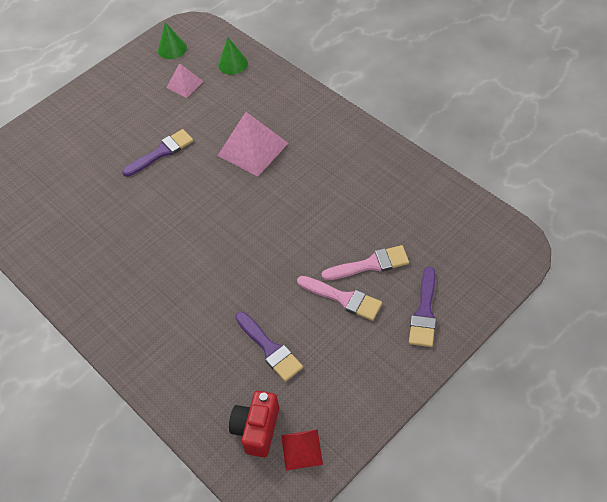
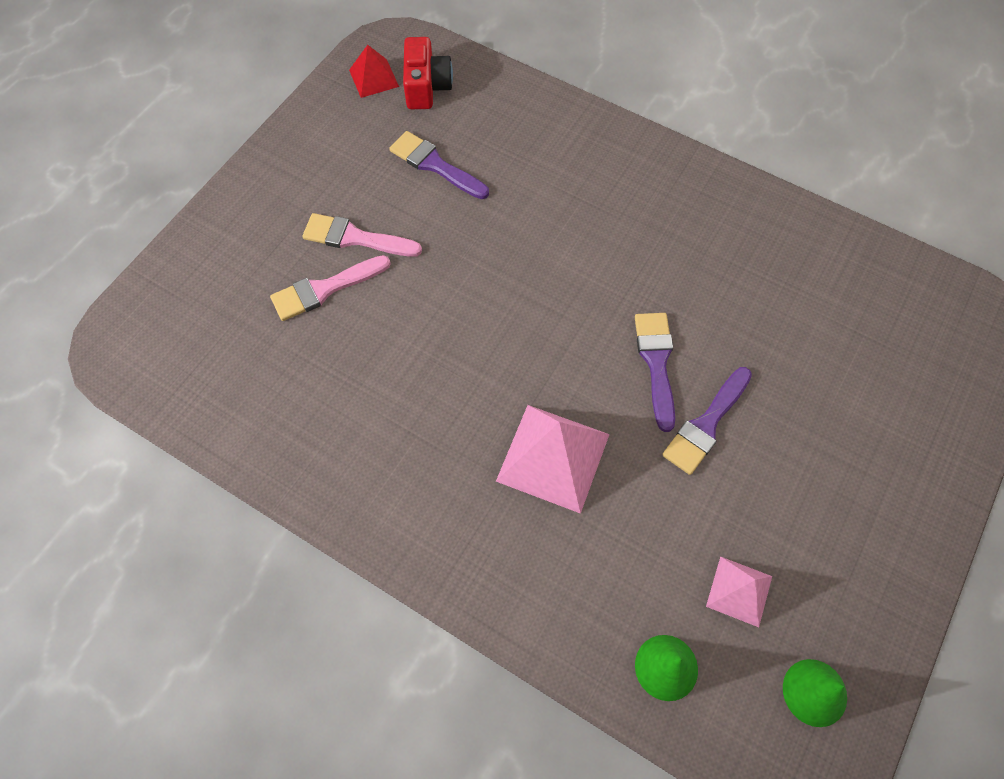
camera: 160 degrees right, 10 degrees up
purple brush [409,267,436,347] -> purple brush moved to [635,313,675,432]

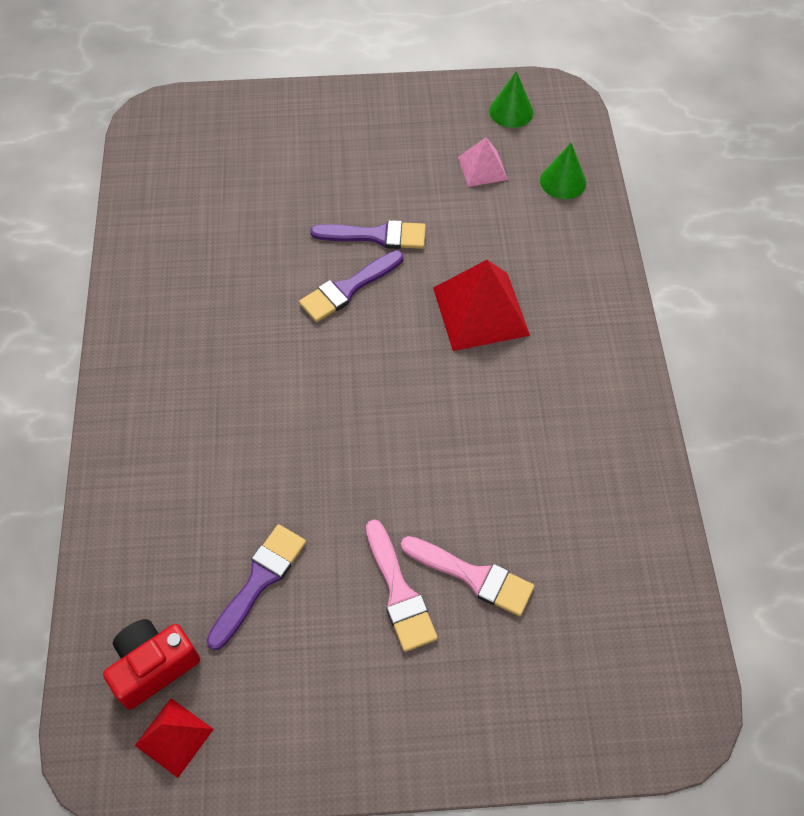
camera: 125 degrees left, 5 degrees down
purple brush [389,131,489,199] -> purple brush turned 150 degrees counterclockwise [206,524,306,650]
pink pyramid [496,405,610,514] -> red pyramid [433,260,530,351]

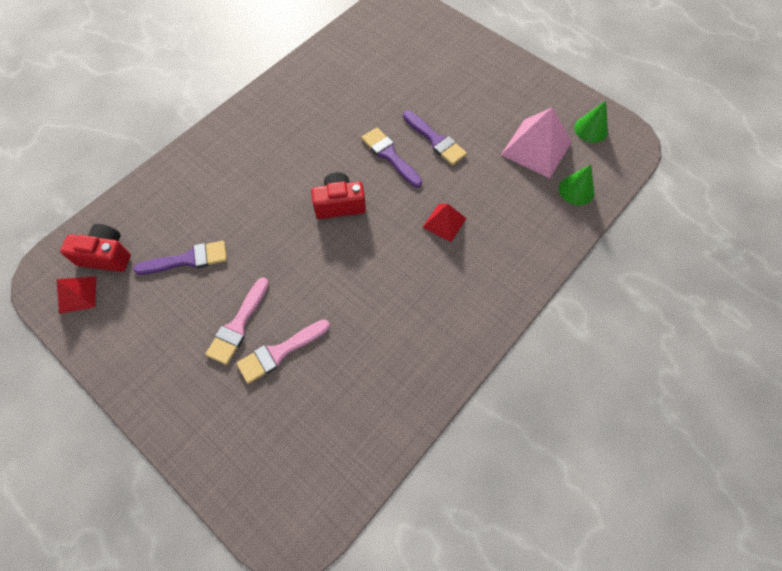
camera: 45 degrees right, 5 degrees up
purple brush [299,250,403,322] -> purple brush turned 45 degrees clockwise [361,128,422,188]
pink brush [401,536,534,616] -> pink brush turned 75 degrees clockwise [236,319,330,384]
red pyramid [433,260,530,351] -> red pyramid [422,204,466,242], size x0.57
pink pyramid [458,137,508,187] -> pink pyramid [501,107,572,178], size x1.77
none -> red camera [311,172,366,219]

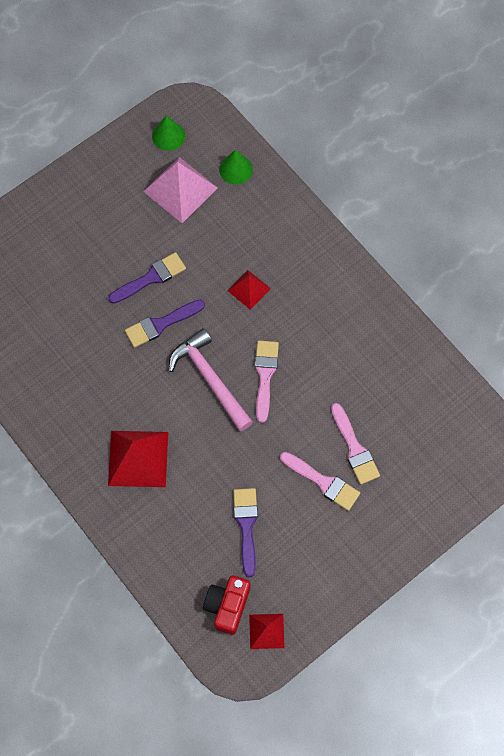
camera: 80 degrees left, 5 degrees up
red camera [311,172,366,219] -> pink hammer [169,328,253,431]
none -> red pyramid [108,431,168,487]
none -> pink brush [255,340,279,423]

